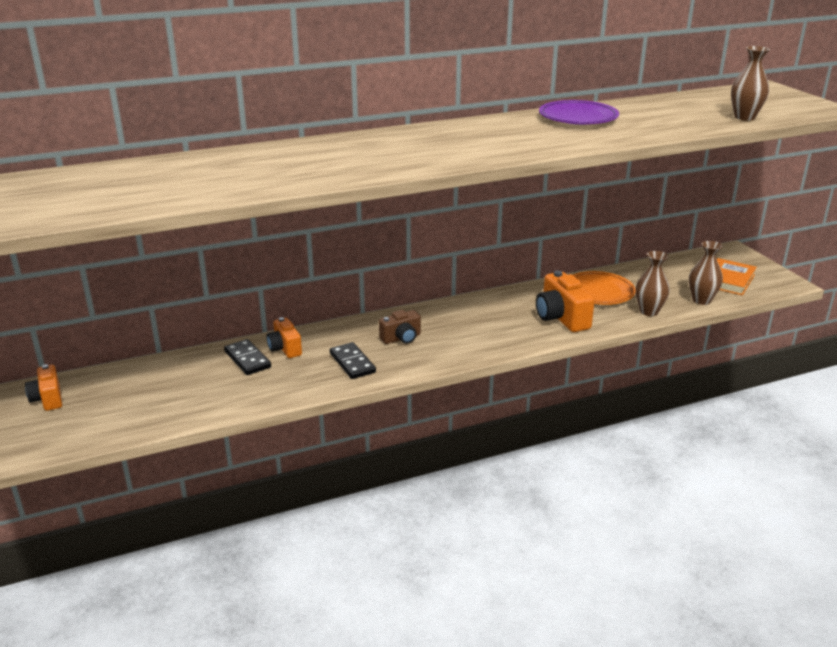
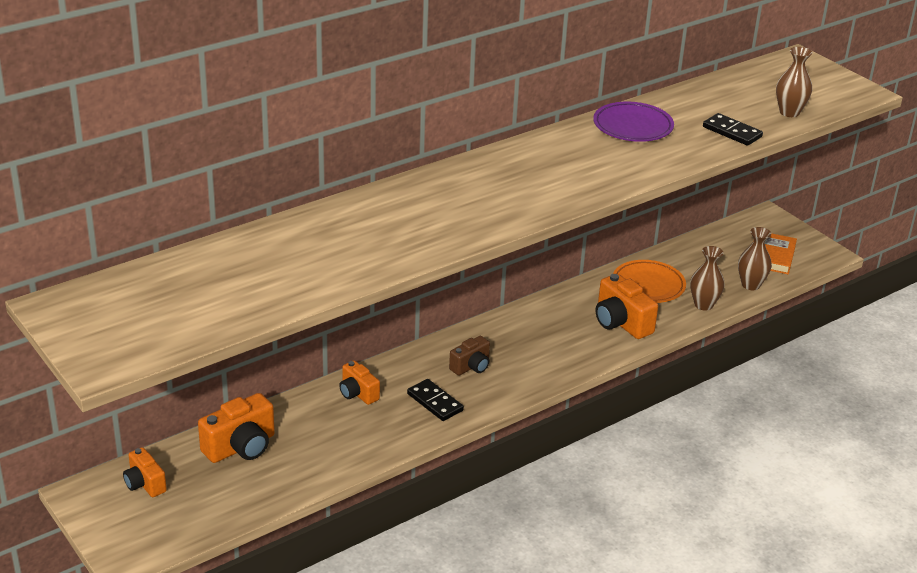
camera: 15 degrees left, 5 degrees up
black domino [224,339,271,375] -> black domino moved to [703,113,763,146]
none -> orange camera [198,393,275,463]

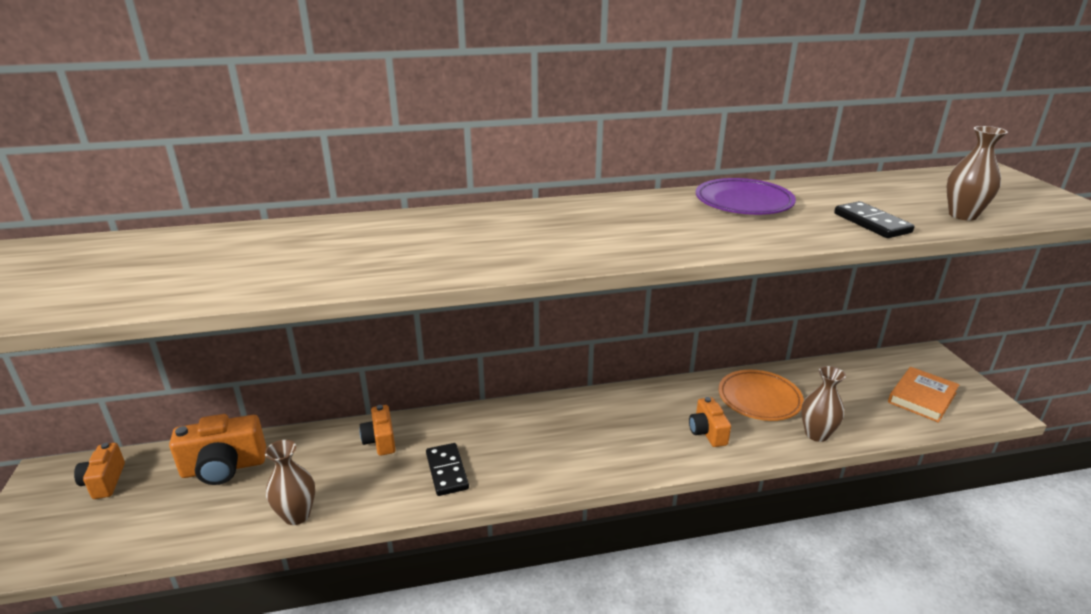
camera: 25 degrees right, 5 degrees down
brown camera [449,336,490,376] -> none
orange camera [596,274,658,339] -> orange camera [689,397,731,447], size x0.62
brown vase [738,227,772,290] -> brown vase moved to [265,440,315,525]

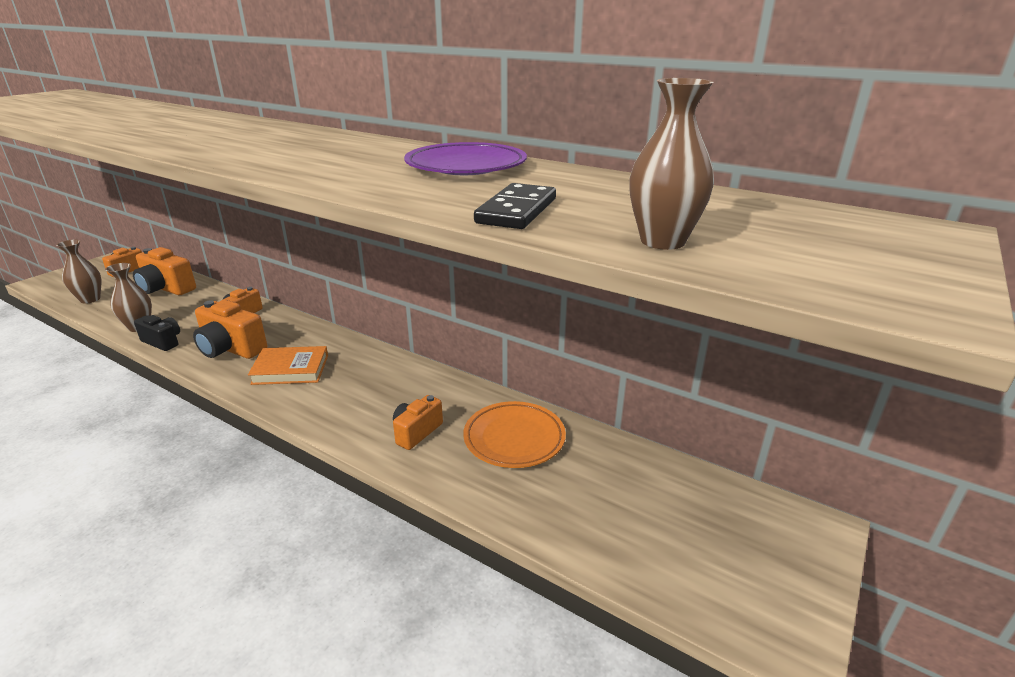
camera: 45 degrees right, 0 degrees up
black domino [426,443,469,496] -> orange camera [193,300,268,359]
brown vase [801,366,846,442] -> brown vase moved to [56,240,101,303]
orange book [888,367,960,423] -> orange book moved to [248,346,328,385]
none -> black camera [134,315,180,351]

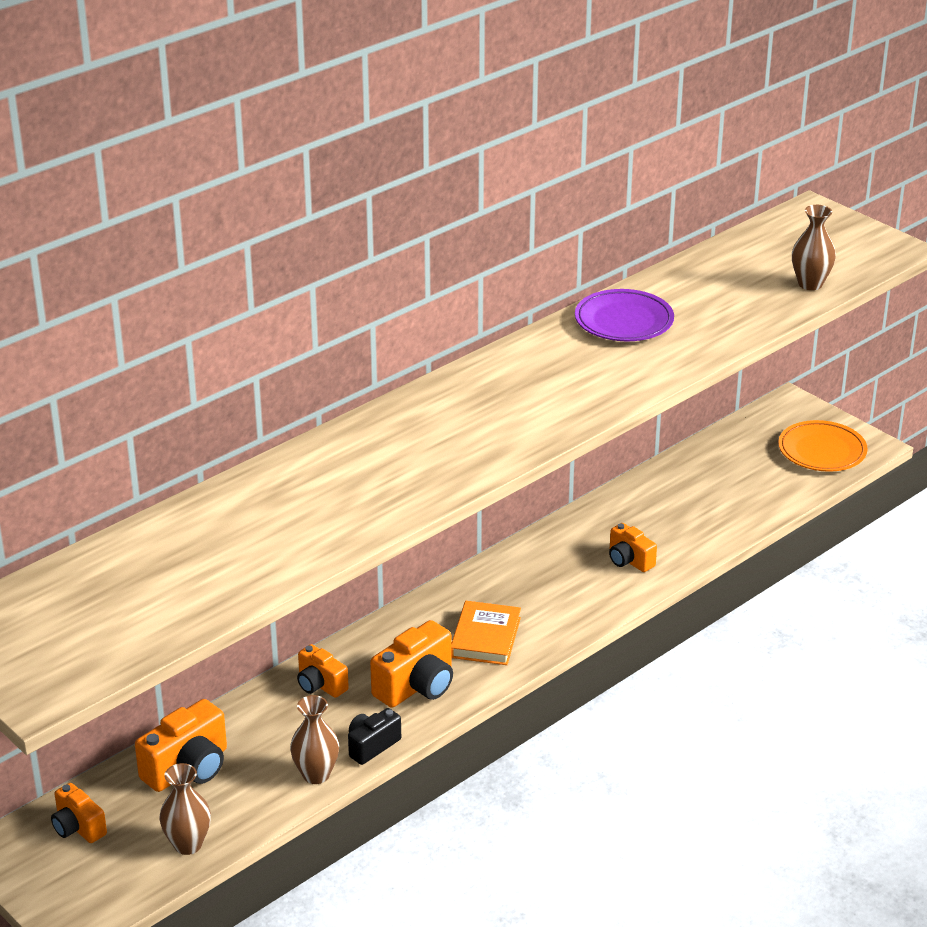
camera: 75 degrees left, 5 degrees up
orange plate [463,401,566,468] -> orange plate moved to [778,420,868,472]
black domino [474,183,556,229] -> none

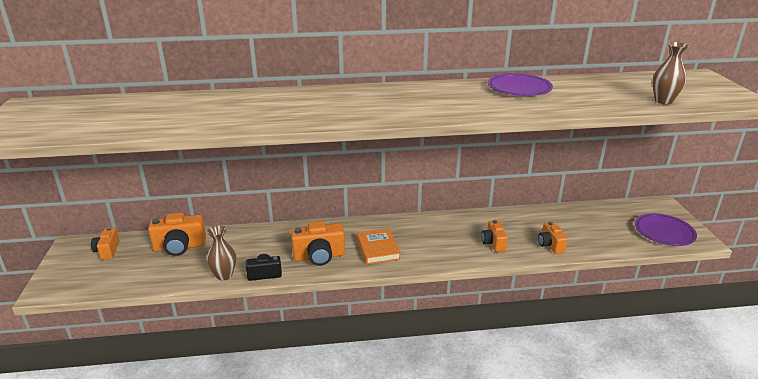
camera: 35 degrees right, 5 degrees down
brown vase [159,763,211,855] -> none
orange camera [297,644,349,698] -> orange camera moved to [538,222,568,254]
orange book [452,601,521,665] -> orange book turned 60 degrees counterclockwise [357,228,401,265]
orange plate [778,420,868,472] -> purple plate [635,213,697,246]

